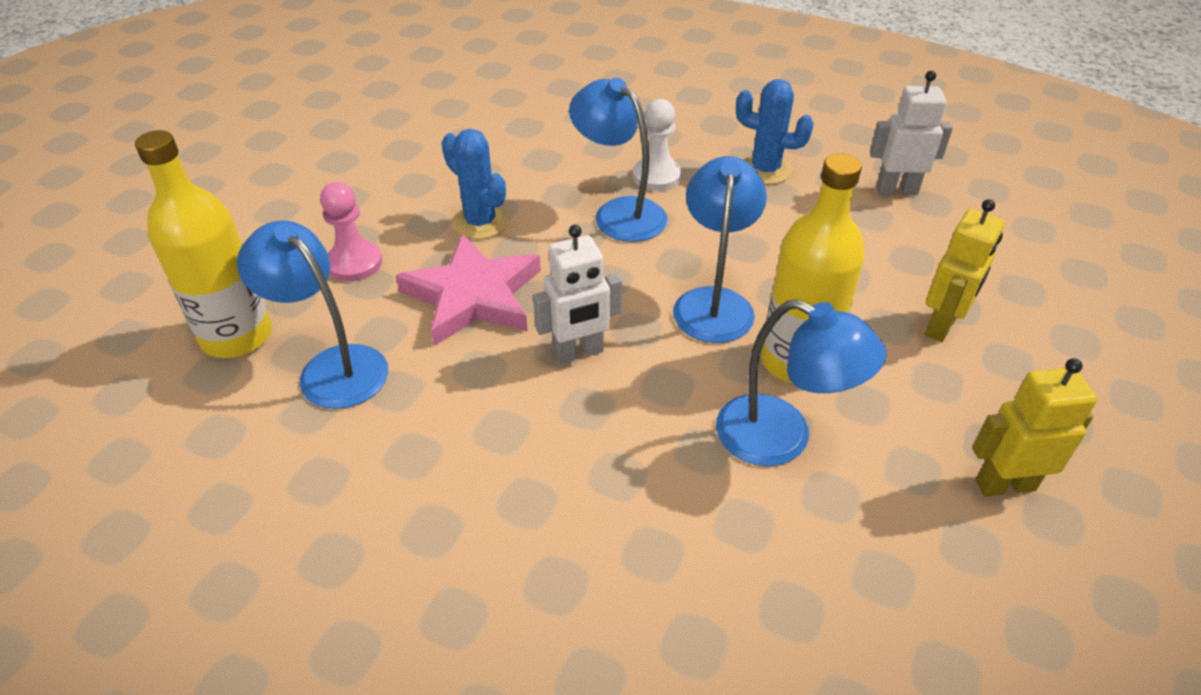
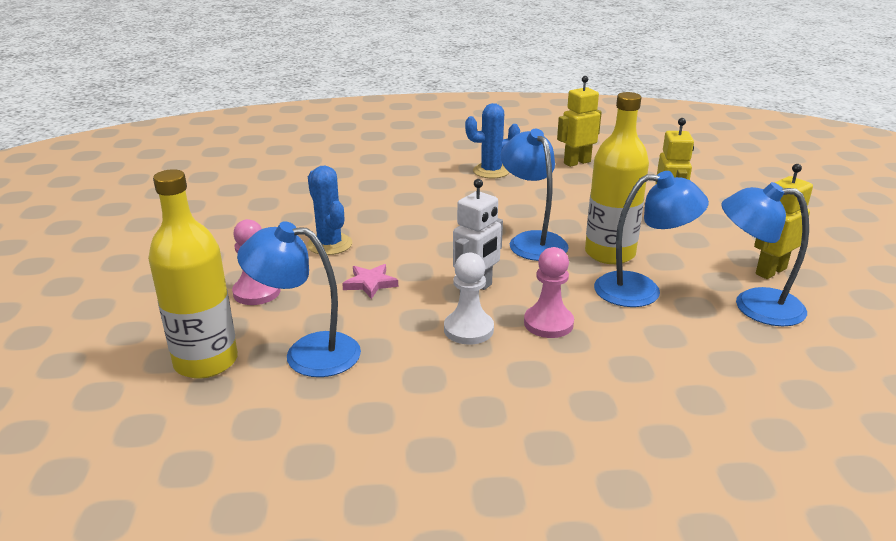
camera: 30 degrees left, 15 degrees down
pink star [396,234,541,346] -> pink star [342,264,398,299], size x0.47
blue cactus [442,129,508,239] -> blue cactus turned 45 degrees clockwise [307,166,352,255]
blue lamp [569,78,668,242] -> blue lamp moved to [721,182,809,326]
white pawn [633,99,681,191] -> white pawn moved to [444,253,494,345]
white robot [870,71,953,195] -> yellow robot [557,76,602,167]
none -> pink pawn [524,247,574,338]

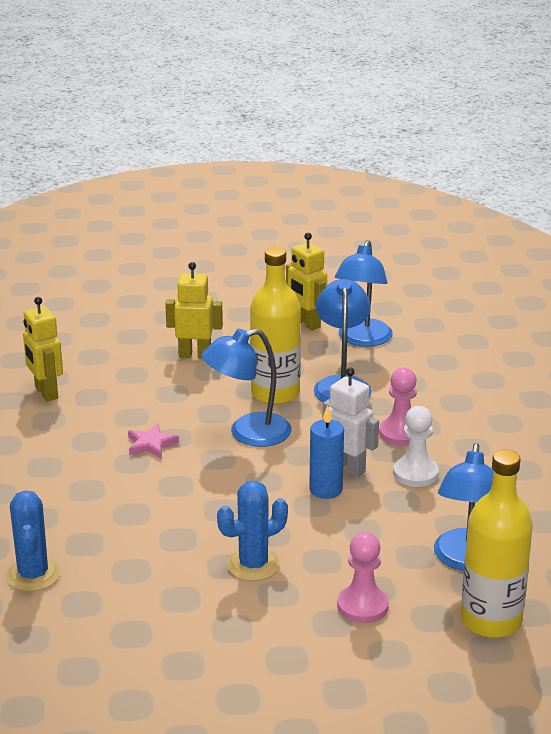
camera: 90 degrees left, 0 degrees up
pink star [342,264,398,299] -> pink star moved to [128,423,179,458]
blue cactus [465,103,520,178] -> blue cactus moved to [6,490,60,592]
none -> blue candle [309,405,344,499]

